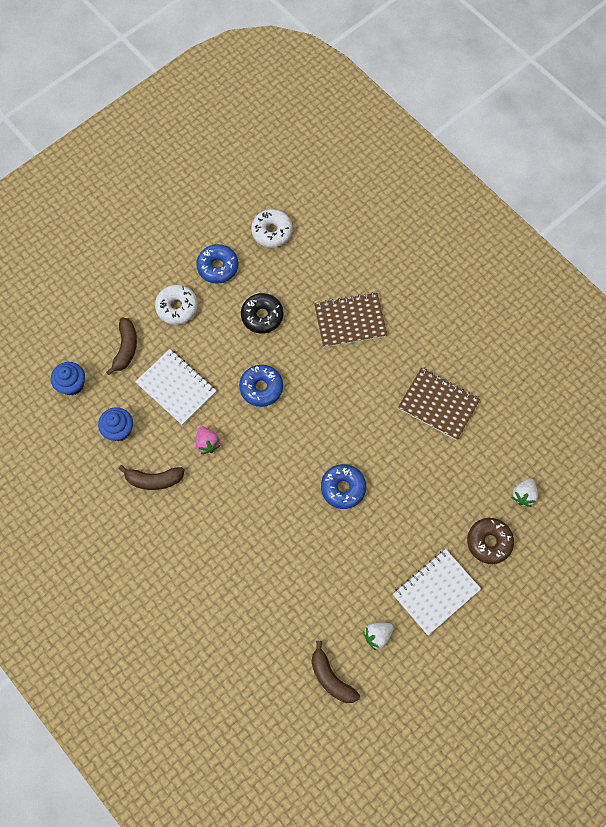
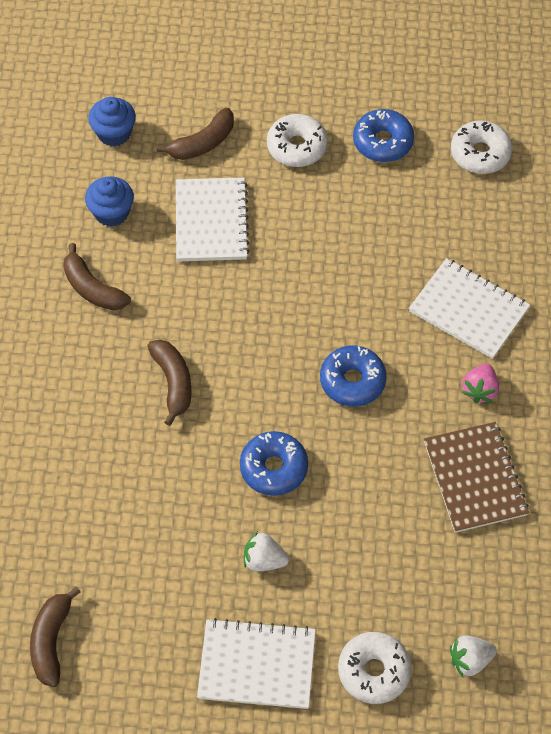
camera: 45 degrees right, 10 degrees down
pink strawberry [196,427,221,454] -> pink strawberry moved to [462,364,499,404]
blue donut [239,365,283,407] -> blue donut moved to [320,345,387,407]
black donut [241,293,283,334] -> none
brown notebook [314,292,387,347] -> white notebook [409,258,530,359]
white strawberry [363,622,394,650] -> white strawberry moved to [244,531,289,572]
brown donut [467,518,514,564] -> white donut [338,632,412,704]
none -> brown banana [147,339,192,426]

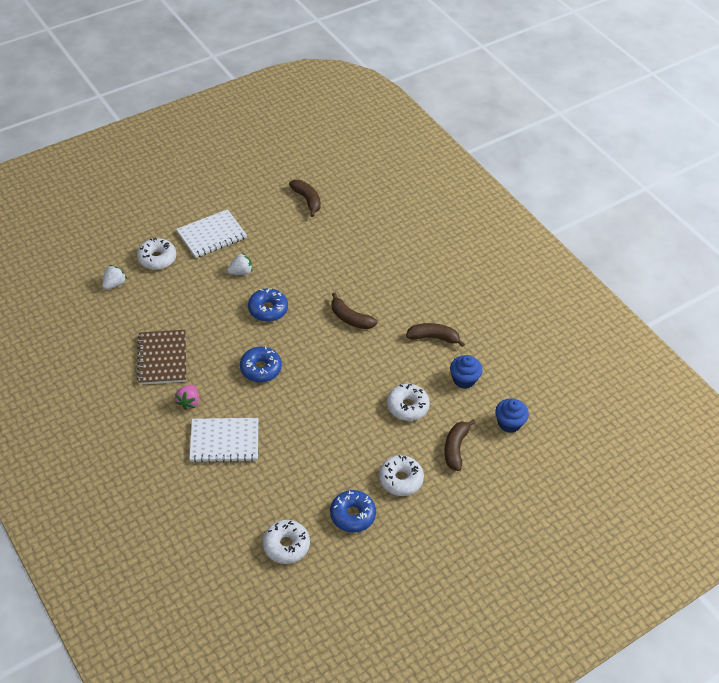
camera: 140 degrees right, 10 degrees down
white notebook [176,177,250,261] -> white donut [387,384,430,421]
brown notebook [424,422,529,533] -> brown notebook turned 45 degrees clockwise [137,330,186,385]
pink strawberry [462,364,499,404] -> pink strawberry turned 150 degrees counterclockwise [175,385,199,410]

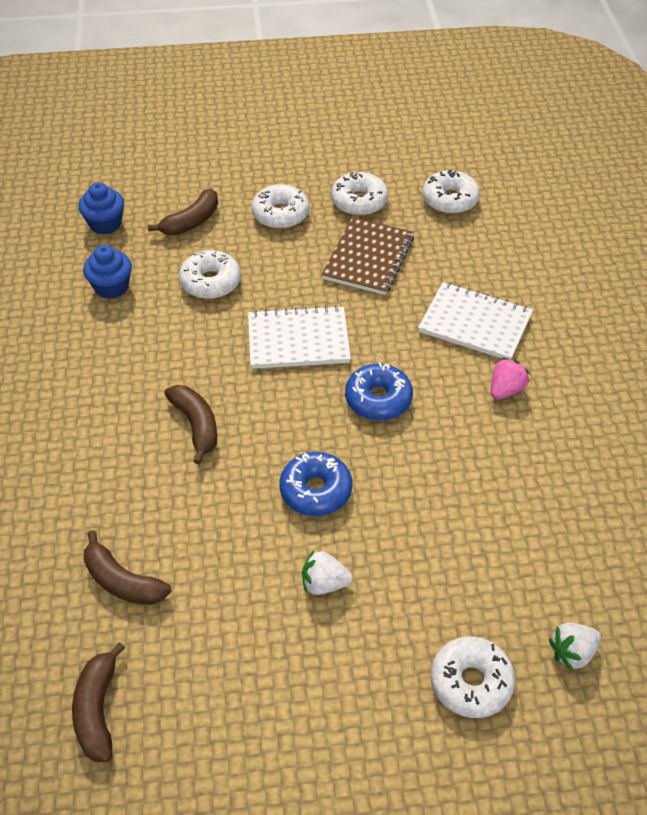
camera: 150 degrees left, 0 degrees up
brown notebook [137,330,186,385] -> brown notebook moved to [321,217,414,295]
white notebook [176,209,247,258] -> white notebook moved to [248,305,351,369]
blue donut [330,490,376,533] -> white donut [331,172,388,216]
brown banana [406,323,465,347] -> brown banana moved to [84,530,171,605]

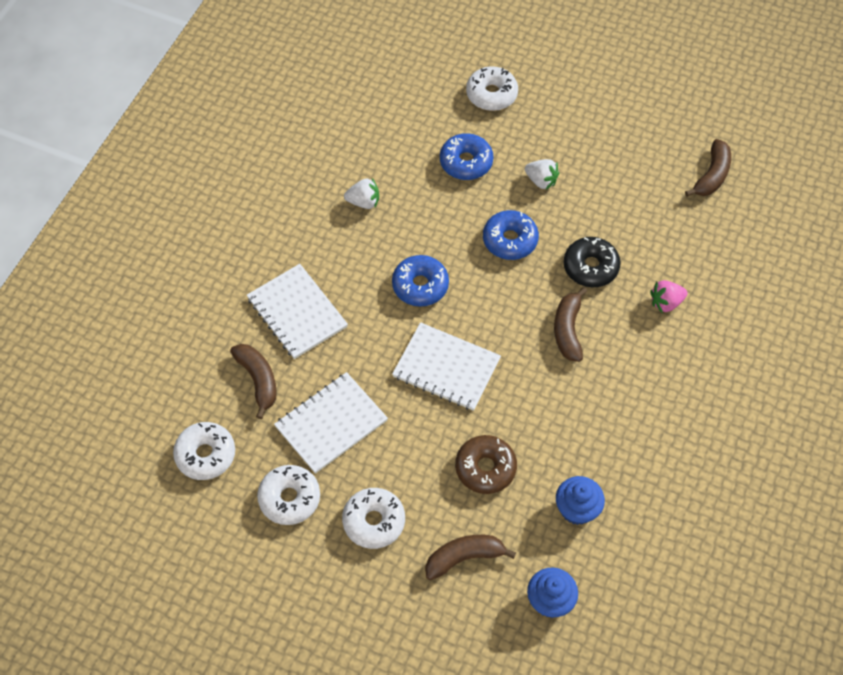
camera: 150 degrees left, 10 degrees up
brown banana [84,530,171,605] -> brown banana moved to [230,344,277,419]
white donut [179,250,241,299] -> brown donut [455,435,517,494]
brown notebook [321,217,414,295] -> white notebook [274,372,388,474]
pink strawberry [491,357,529,399] -> pink strawberry moved to [650,280,687,312]
white strawberry [549,623,601,671] -> white strawberry moved to [344,178,379,209]
none -> blue donut [440,133,493,180]
none -> black donut [563,237,621,287]

